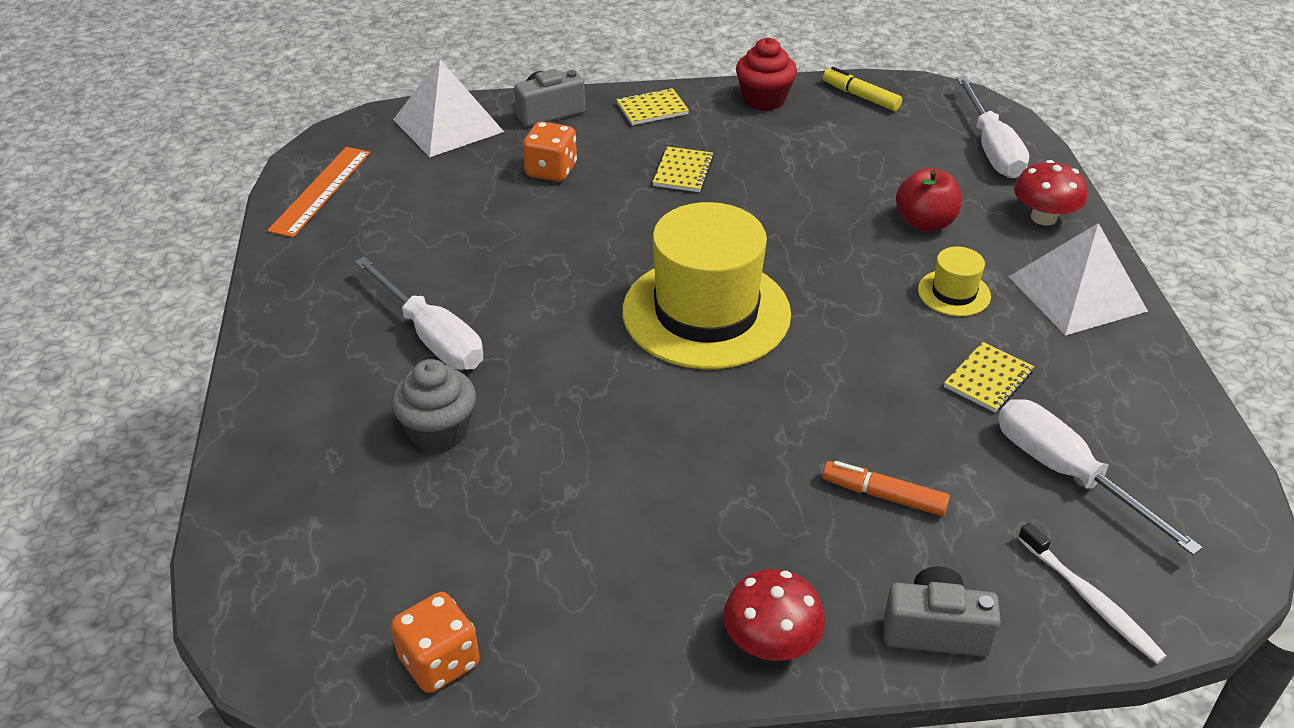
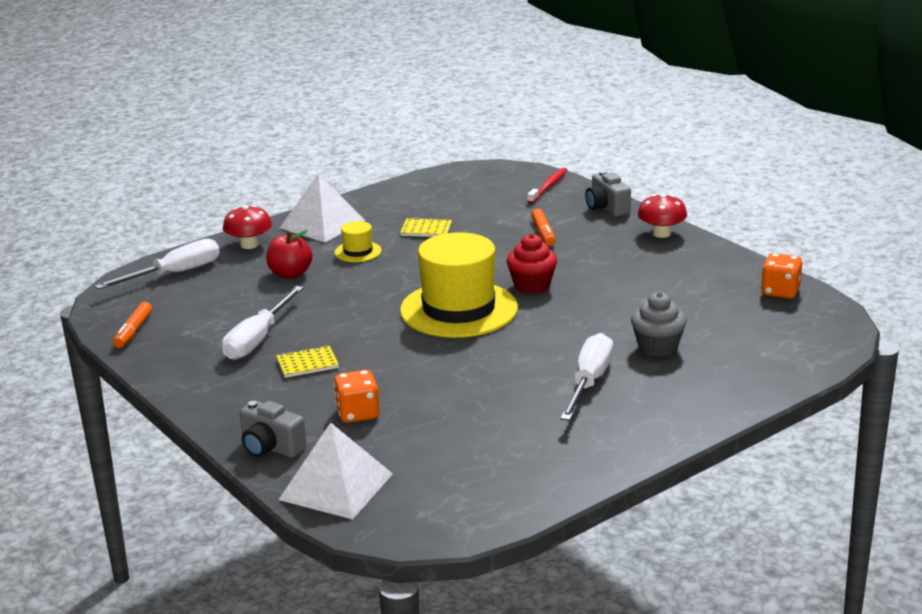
camera: 120 degrees left, 15 degrees down
orange ruler [267,147,370,238] -> none
yellow notebook [616,88,689,125] -> none
red cupcake [736,37,797,111] -> red cupcake moved to [506,234,557,294]
yellow marker [823,67,902,111] -> orange marker [113,302,152,348]
white screwdriver [998,399,1203,555] -> white screwdriver moved to [222,286,304,360]
white toothbrush [1018,523,1167,664] -> red toothbrush [527,168,567,204]

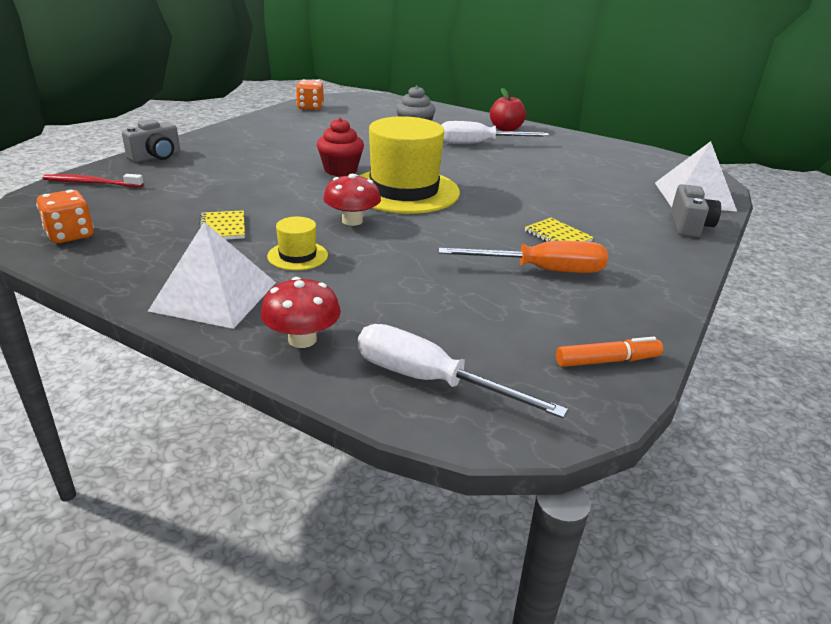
camera: 115 degrees left, 5 degrees up
white screwdriver [222,286,304,360] -> orange screwdriver [439,241,608,273]
red apple [266,230,313,279] -> red apple moved to [490,88,526,132]
orange dice [334,370,380,423] -> orange dice moved to [36,190,94,243]
orange marker [531,209,556,246] -> none
red mushroom [638,194,687,238] -> red mushroom moved to [323,174,381,226]

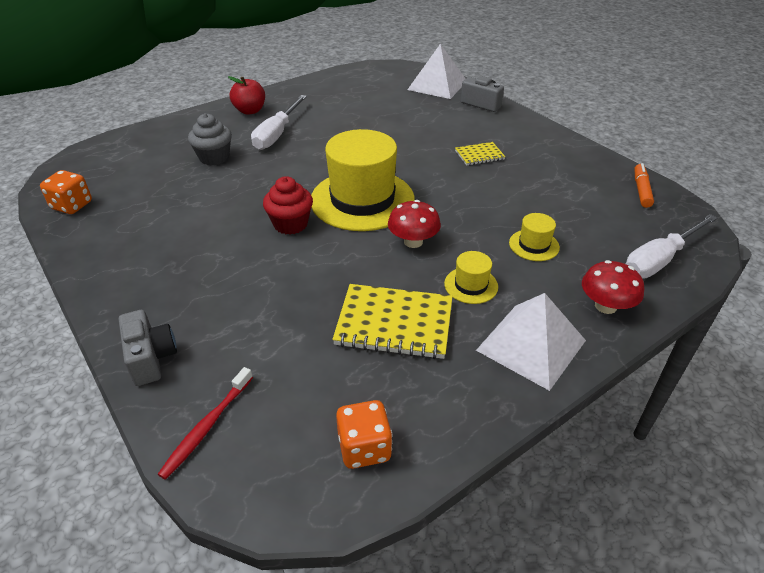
camera: 65 degrees left, 10 degrees up
yellow notebook [199,210,245,239] -> yellow notebook [332,284,453,359], size x1.86
orange screwdriver [439,241,608,273] -> none
none -> yellow hat [509,213,560,261]

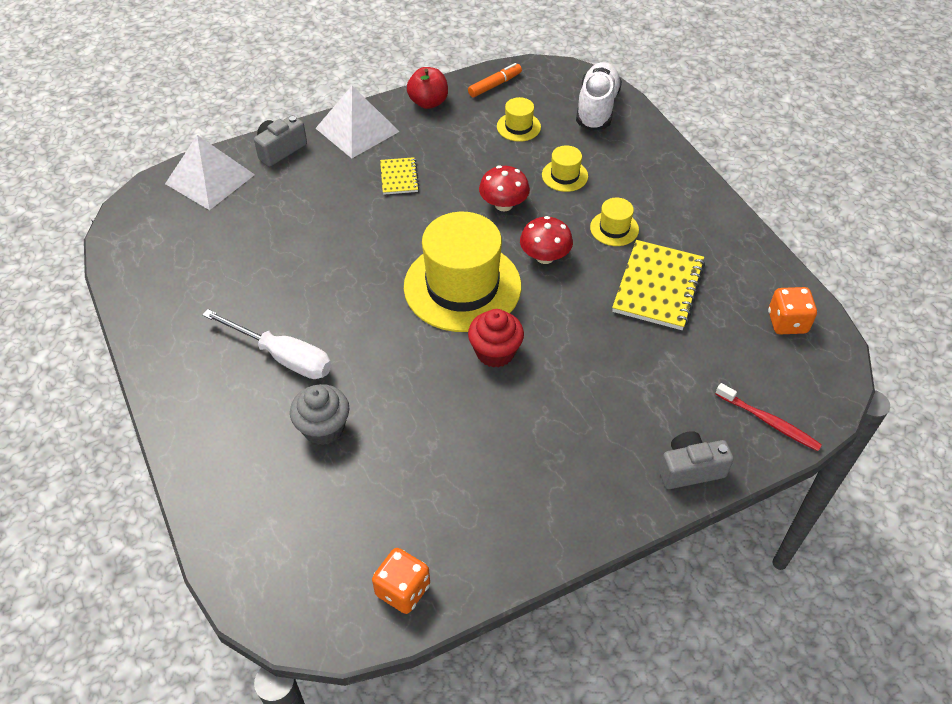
camera: 80 degrees left, 10 degrees up
red apple [228,76,265,115] -> red apple moved to [407,67,448,109]
white pyramid [476,293,586,391] -> white pyramid moved to [316,86,400,158]
red mushroom [582,260,644,314] -> red mushroom moved to [479,165,530,211]
white screwdriver [626,214,717,279] -> white shoe [576,62,622,131]
orange marker [634,163,654,208] -> orange marker turned 120 degrees clockwise [468,63,522,97]
none -> yellow hat [497,97,541,142]

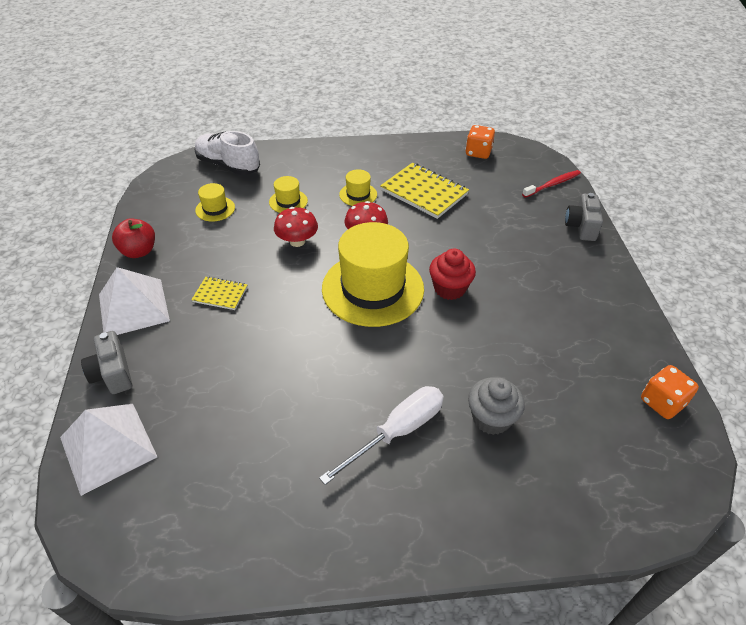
camera: 70 degrees left, 5 degrees down
orange marker [468,63,522,97] -> none

